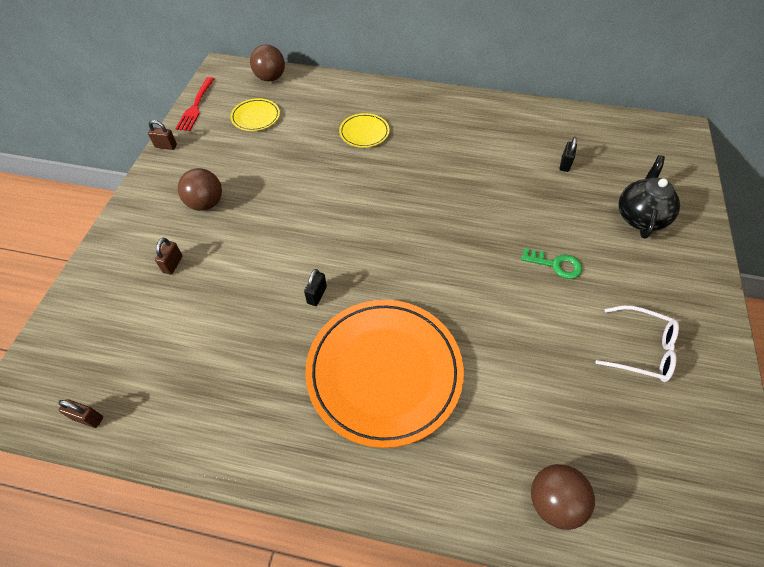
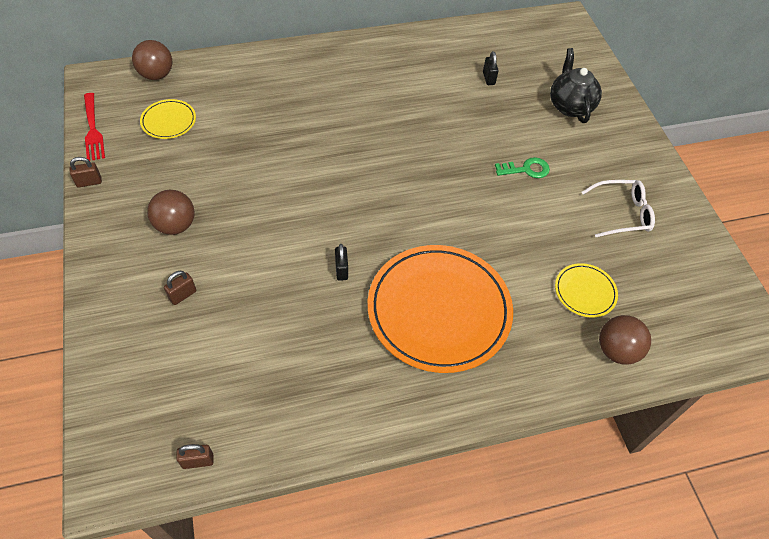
camera: 30 degrees left, 0 degrees up
brown padlock [155,238,183,275] -> brown padlock turned 60 degrees clockwise [164,271,196,305]
yellow plate [339,113,390,148] -> yellow plate moved to [555,263,618,317]

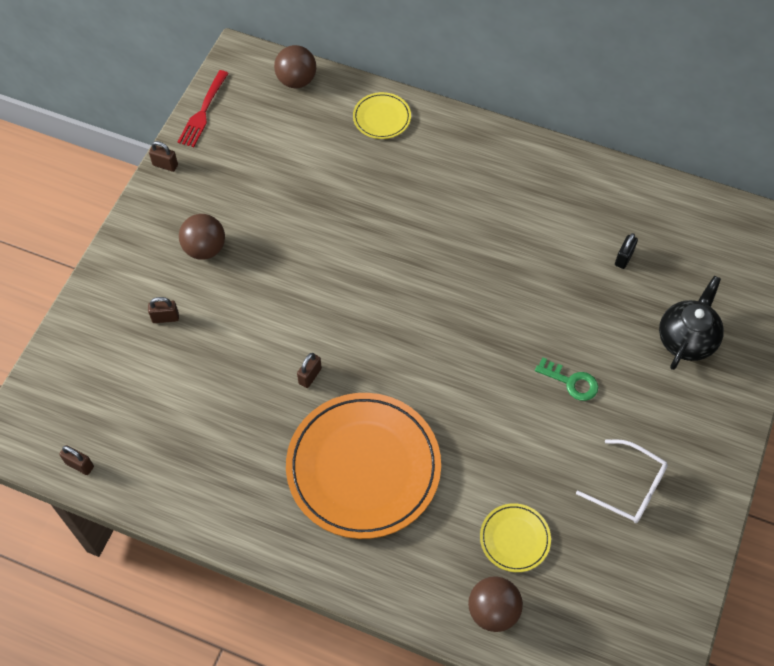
camera: 40 degrees right, 5 degrees up
yellow plate [140,99,196,139] -> yellow plate moved to [353,92,411,139]
black padlock [335,244,348,281] -> brown padlock [297,353,322,388]

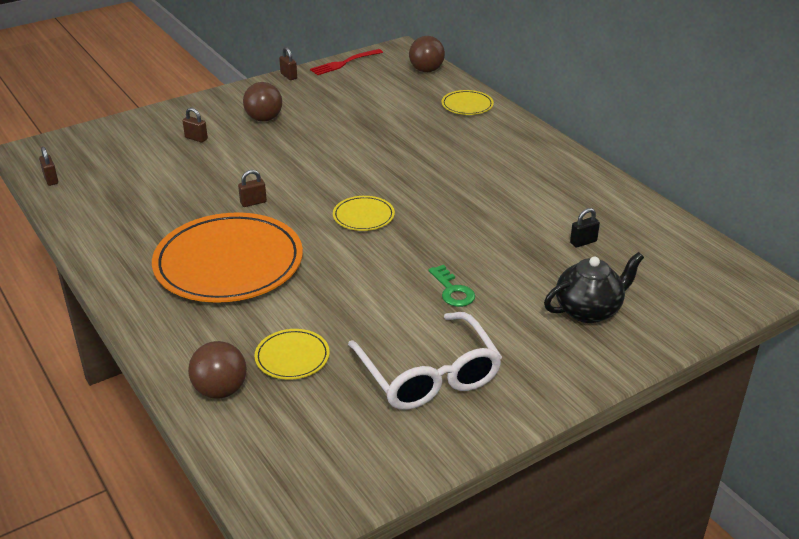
camera: 35 degrees right, 25 degrees down
white glasses [576,439,668,523] -> white glasses [348,312,502,410], size x1.56
none -> yellow plate [333,196,395,231]

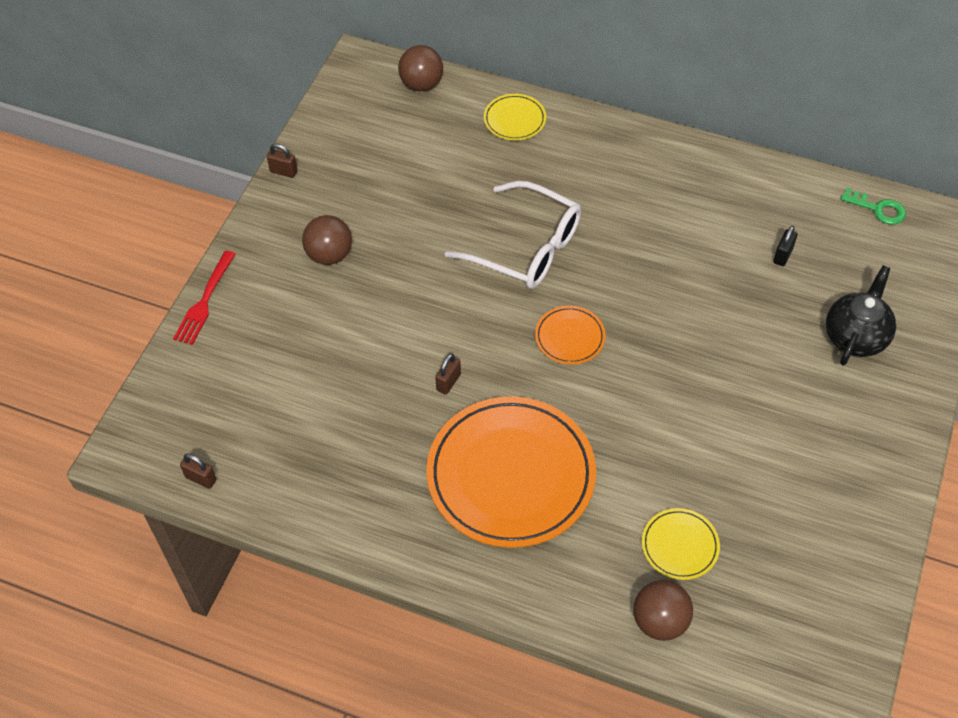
camera: 35 degrees left, 20 degrees up
brown padlock [183,107,208,143] -> none
red fork [310,49,383,75] -> red fork moved to [173,251,236,345]
yellow plate [333,196,395,231] -> orange plate [535,306,606,365]
white glasses [348,312,502,410] -> white glasses moved to [445,181,581,289]
green key [428,265,475,307] -> green key moved to [841,188,906,225]

